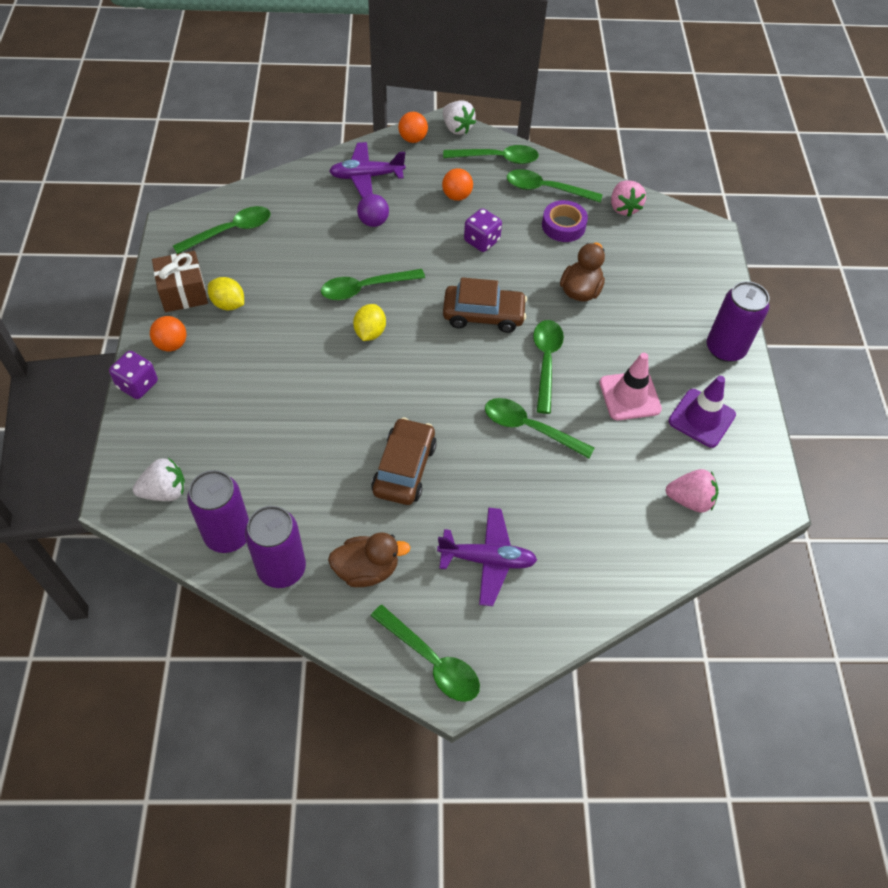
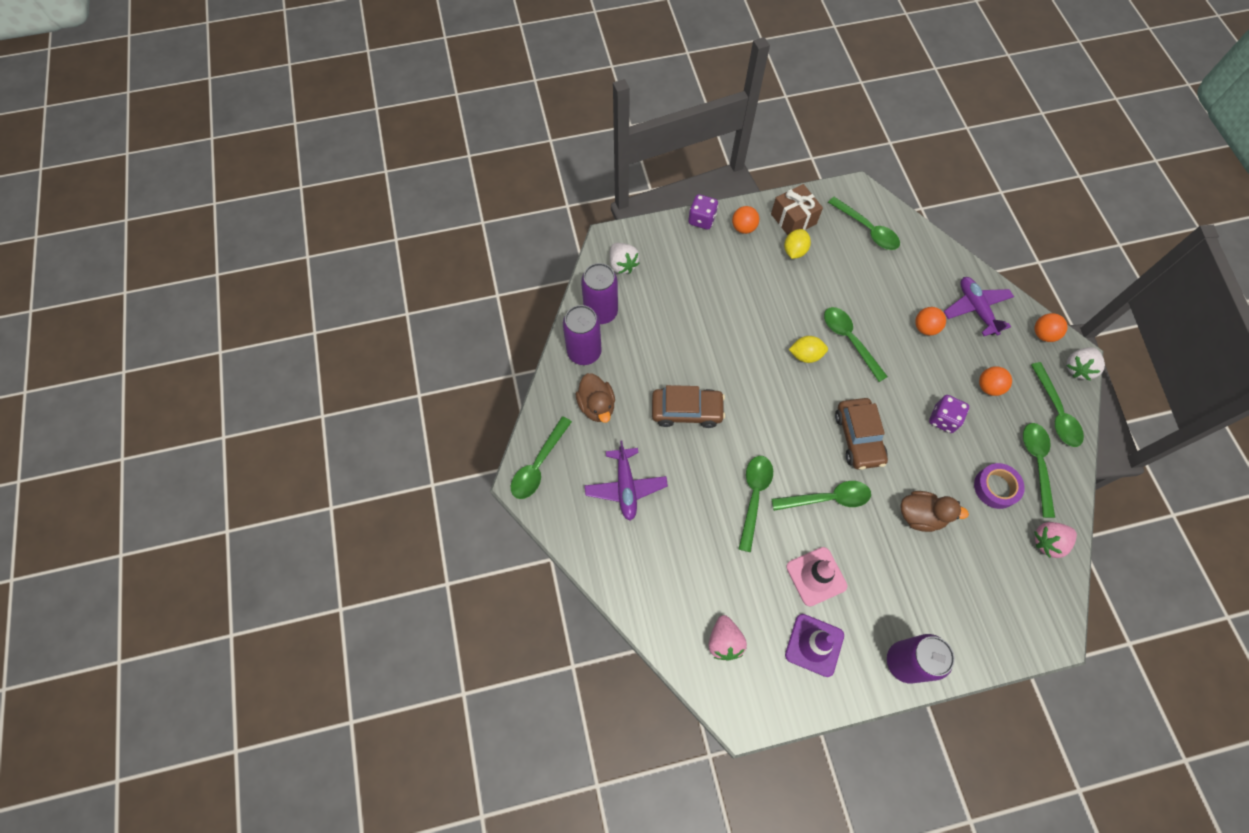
camera: 80 degrees right, 10 degrees up
purple ball [357,194,389,227] -> orange ball [915,307,946,336]

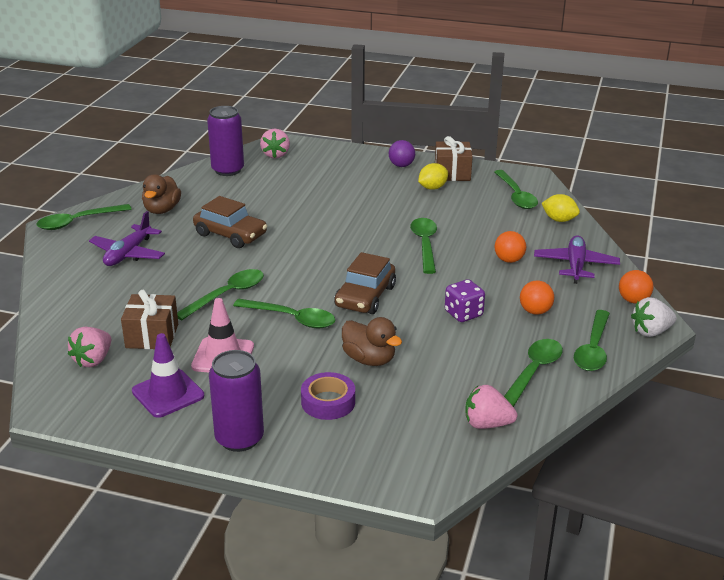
camera: 30 degrees right, 35 degrees down
purple can [563,305,602,365] -> none
white strawberry [610,243,640,274] -> pink strawberry [260,129,290,158]
purple dice [688,194,718,230] -> none
orange ball [732,206,759,234] -> purple ball [389,140,415,167]
yellow lemon [789,336,828,363] -> yellow lemon moved to [542,194,580,222]
purple tape [974,463,1025,509] -> purple tape moved to [301,372,355,420]
none -> brown gift [121,290,178,349]

